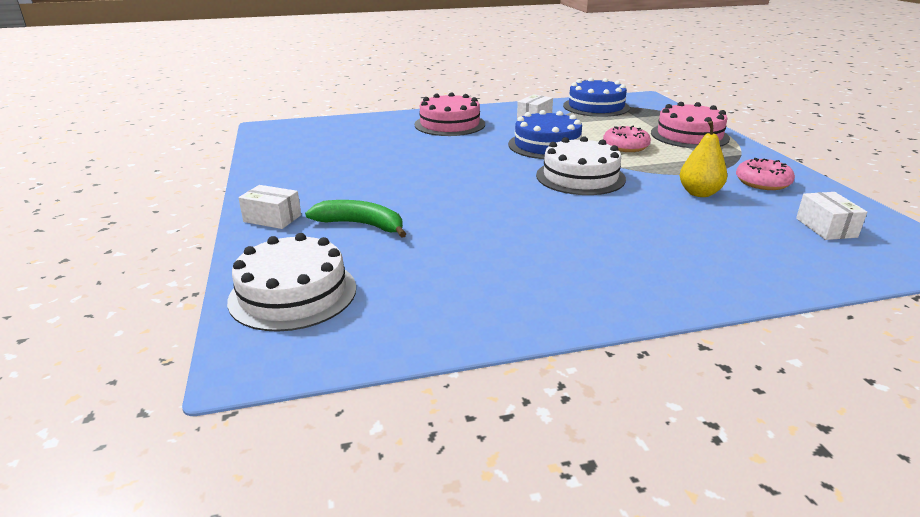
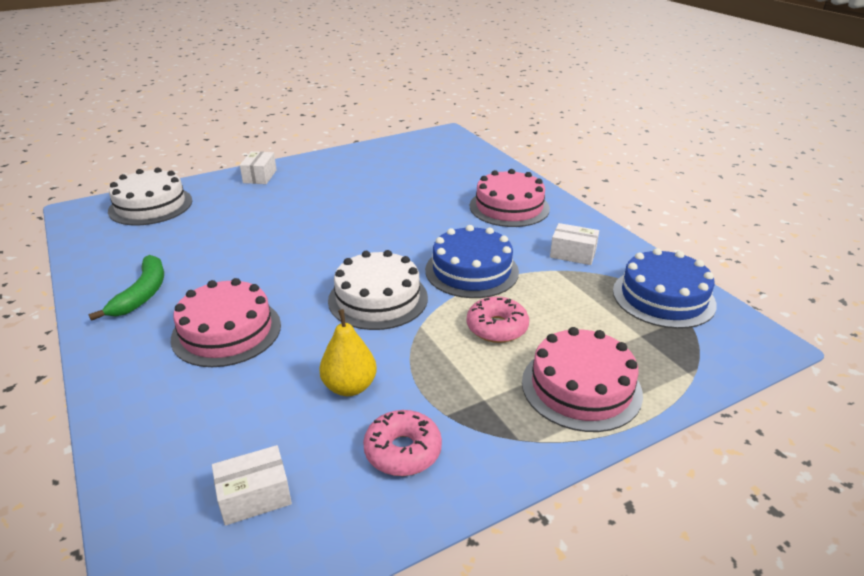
camera: 75 degrees right, 5 degrees up
green banana [305,200,406,238] -> green banana moved to [88,255,164,321]
none -> pink cake [171,278,281,367]

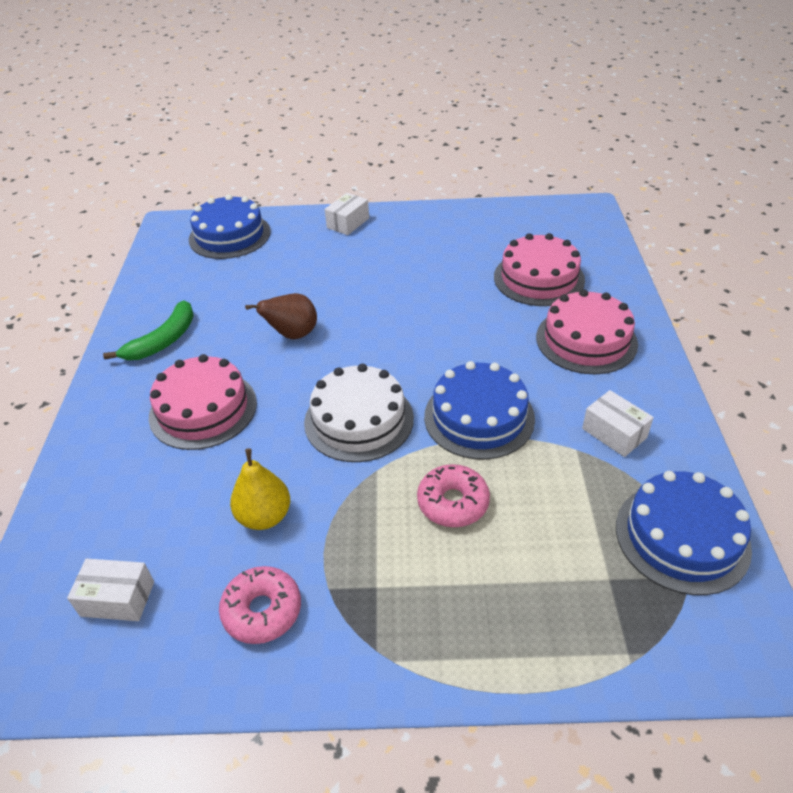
camera: 30 degrees right, 10 degrees up
white cake [108,167,192,225] -> blue cake [189,194,271,259]
pink cake [522,327,643,432] -> pink cake moved to [494,233,585,306]
none -> brown pear [245,293,317,339]

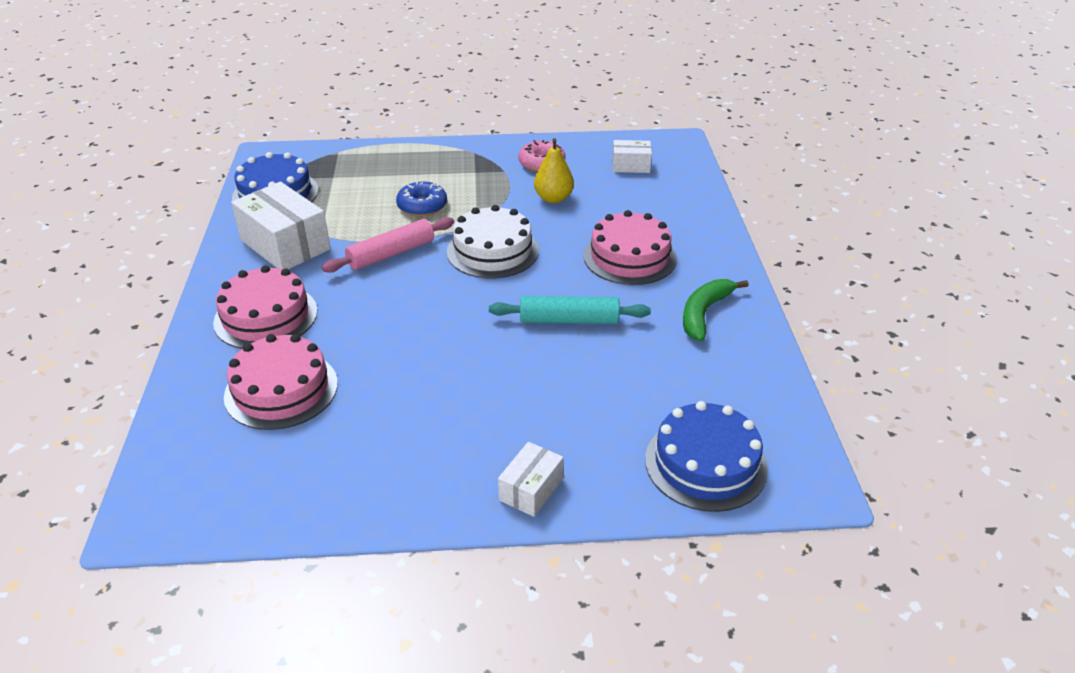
camera: 175 degrees right, 5 degrees down
brown pear [245,293,317,339] -> turquoise rolling pin [489,296,651,324]
pink donut [417,464,490,527] -> blue donut [396,181,447,217]
blue cake [424,361,535,460] -> pink rolling pin [322,217,454,273]
white box [582,390,654,457] -> white box [231,182,331,269], size x1.86

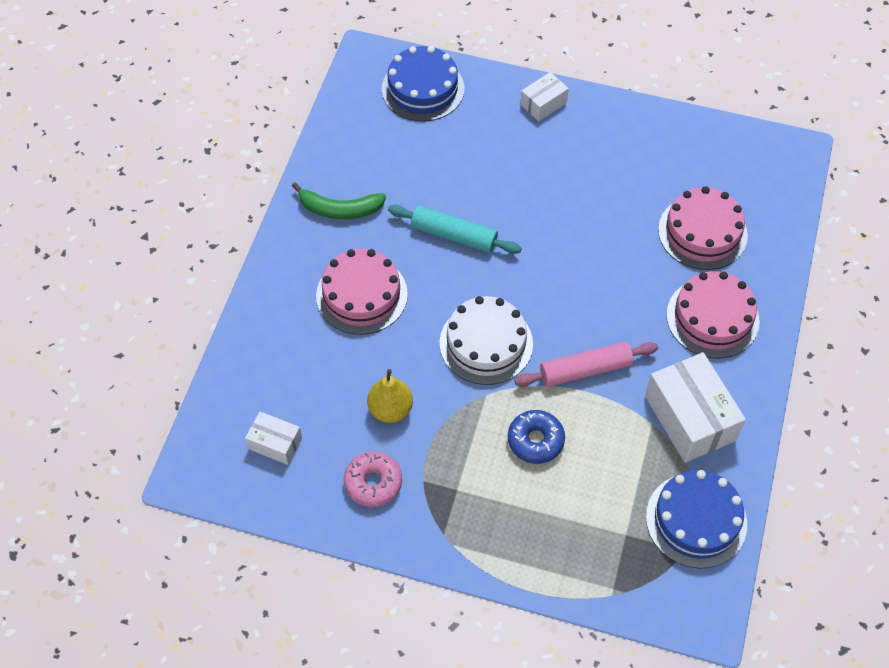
camera: 160 degrees left, 20 degrees up
green banana [683,279,749,341] -> green banana turned 45 degrees clockwise [292,182,386,219]

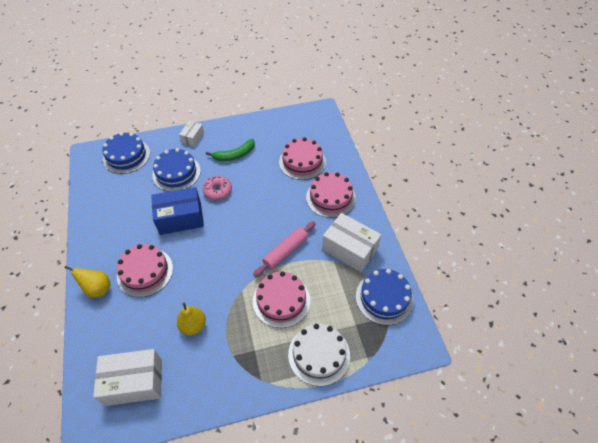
camera: 30 degrees left, 5 degrees down
white box [245,412,302,465] -> white box [93,349,162,406], size x1.86
green banana [292,182,386,219] -> green banana moved to [206,139,255,161]
pink donut [344,452,402,507] -> pink donut moved to [203,176,232,200]
turquoise rolling pin [388,205,522,254] -> blue box [151,187,204,235]
white cake [440,296,533,385] -> white cake moved to [288,324,350,386]
blue donut [508,410,565,464] -> pink cake [253,271,310,328]
none -> yellow pear [64,266,110,298]
none -> blue cake [152,148,201,192]

